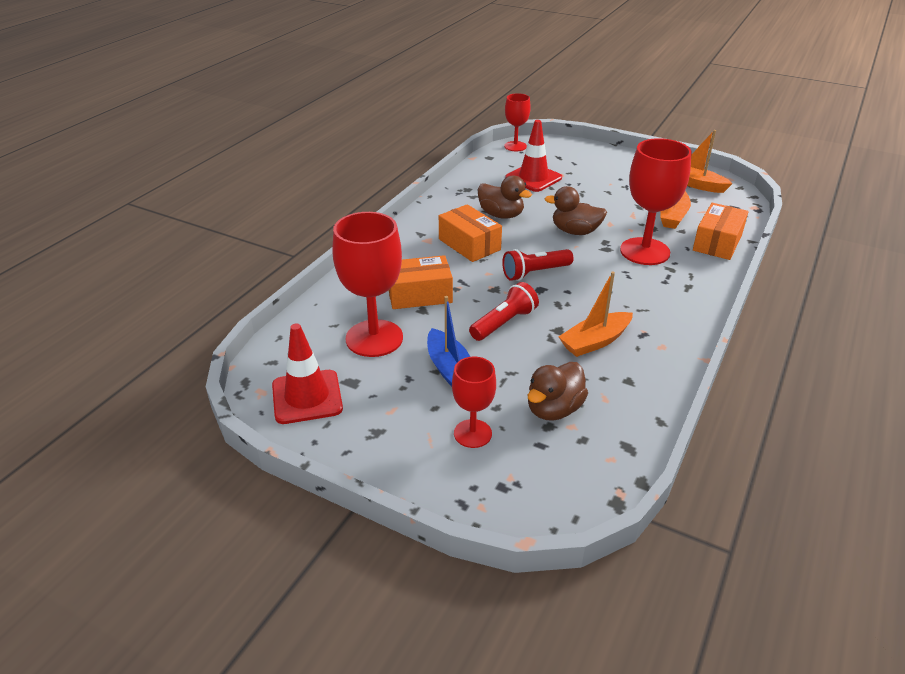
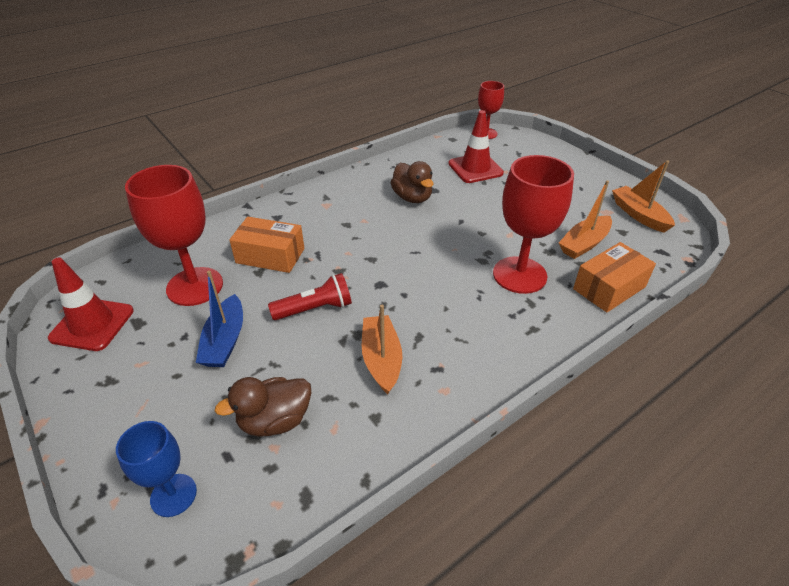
camera: 25 degrees right, 5 degrees up
orange box [439,204,502,262] -> none
red goblet [452,357,496,448] -> none
red flashlight [502,249,574,281] -> none
brown duck [544,186,607,235] -> none
orange boat [559,272,633,357] -> orange boat turned 90 degrees clockwise [362,305,402,394]
none -> blue goblet [116,421,197,517]

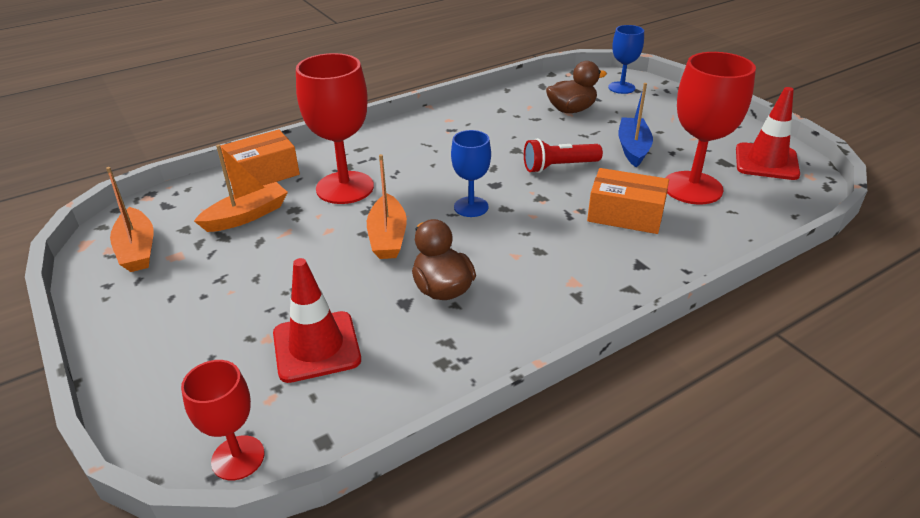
camera: 175 degrees left, 5 degrees down
orange boat [362,305,402,394] -> orange boat moved to [367,154,407,259]
none -> blue goblet [451,130,491,217]

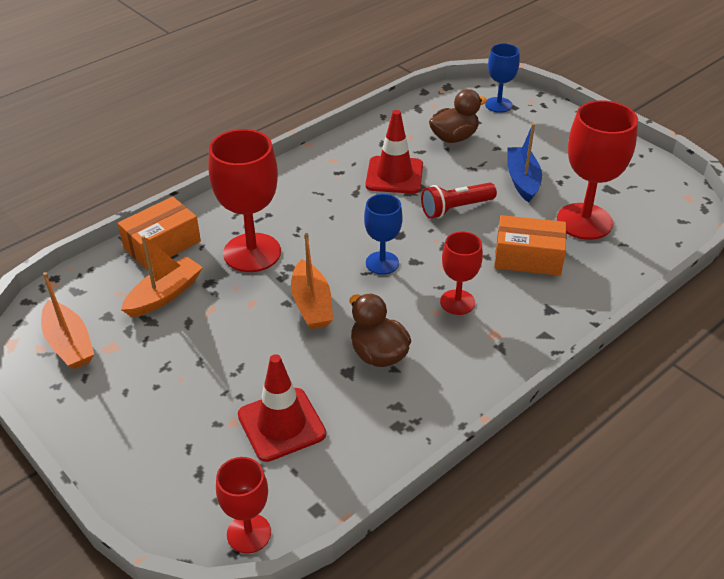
camera: 10 degrees left, 5 degrees up
red traffic cone [736,87,800,180] -> red traffic cone moved to [365,110,423,194]
none -> red goblet [440,232,483,315]

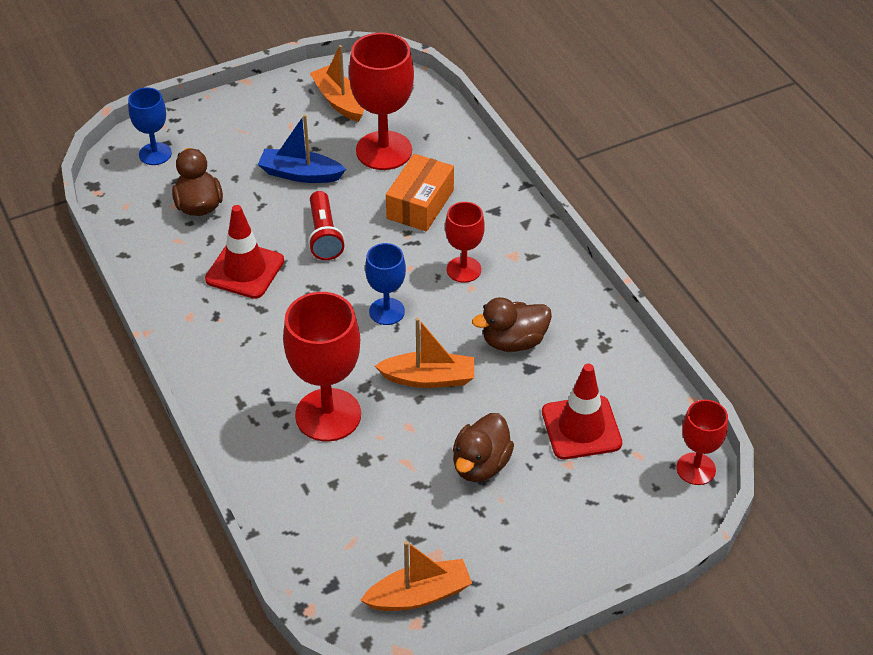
camera: 75 degrees left, 5 degrees up
orange box [118,196,201,269] -> none
orange boat [121,235,203,317] -> orange boat moved to [310,45,364,122]
none -> brown duck [453,413,514,482]

